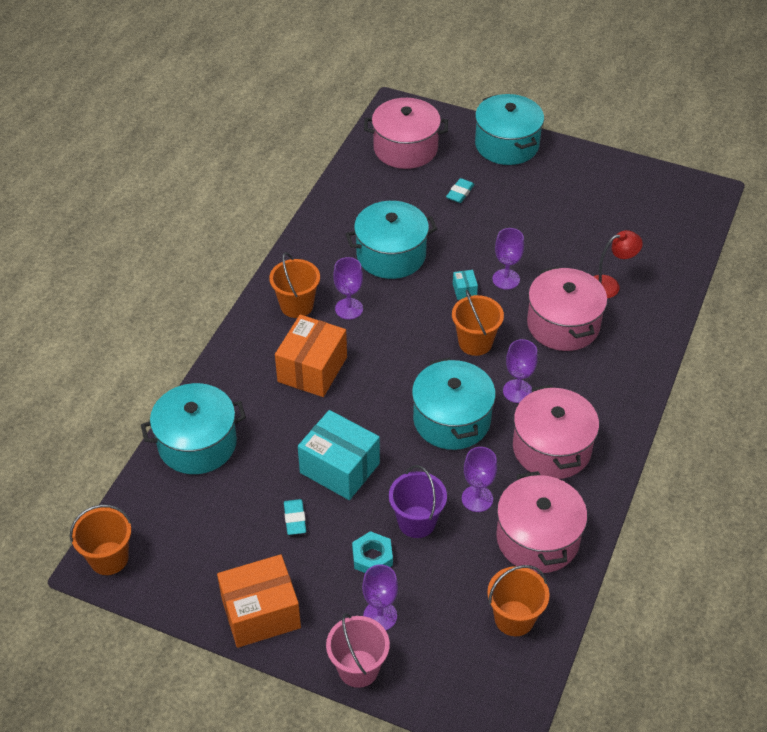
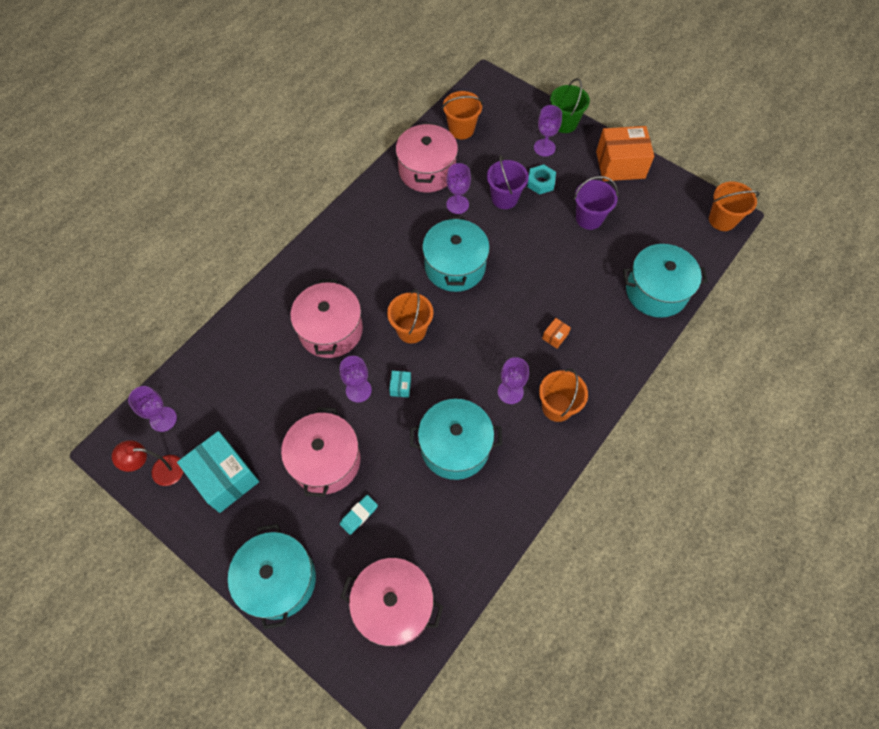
camera: 165 degrees left, 15 degrees up
orange box [275,315,347,397] -> orange box [542,318,571,349], size x0.42
turquoise eraser [284,499,306,535] -> purple bucket [574,176,618,230]
turquoise box [298,410,380,500] -> turquoise box moved to [177,431,259,513]
pink bucket [326,613,390,688] -> green bucket [550,78,590,133]
purple goblet [503,339,538,403] -> purple goblet moved to [128,386,177,432]
pink pot [513,385,599,479] -> pink pot moved to [281,407,360,497]
red lamp [593,230,643,298] -> red lamp moved to [112,440,183,486]

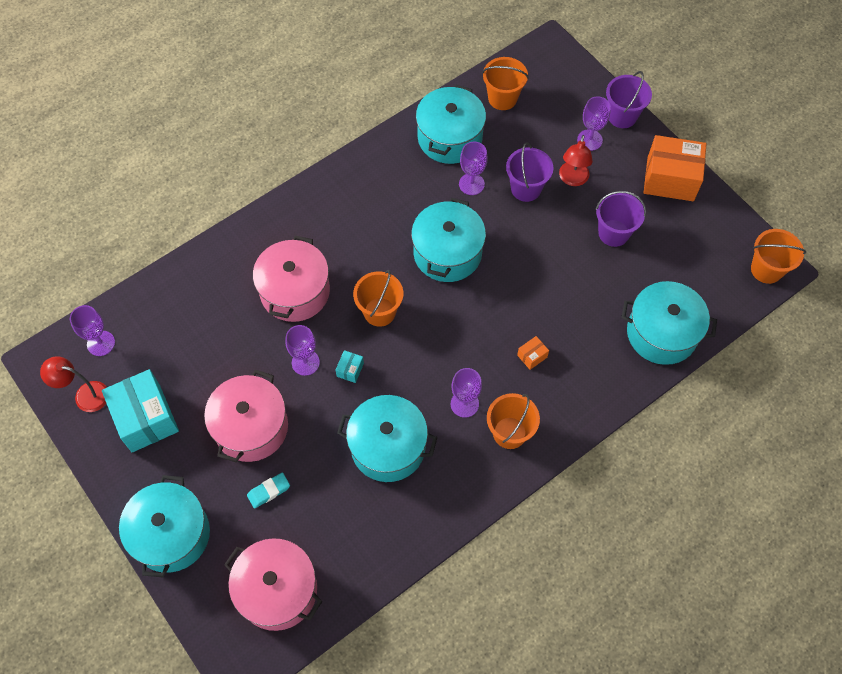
camera: 15 degrees right, 0 degrees up
pink pot [396,123,458,193] -> turquoise pot [416,85,486,164]
turquoise nut [527,164,556,195] -> red lamp [559,135,593,186]
green bucket [550,78,590,133] -> purple bucket [606,71,652,128]

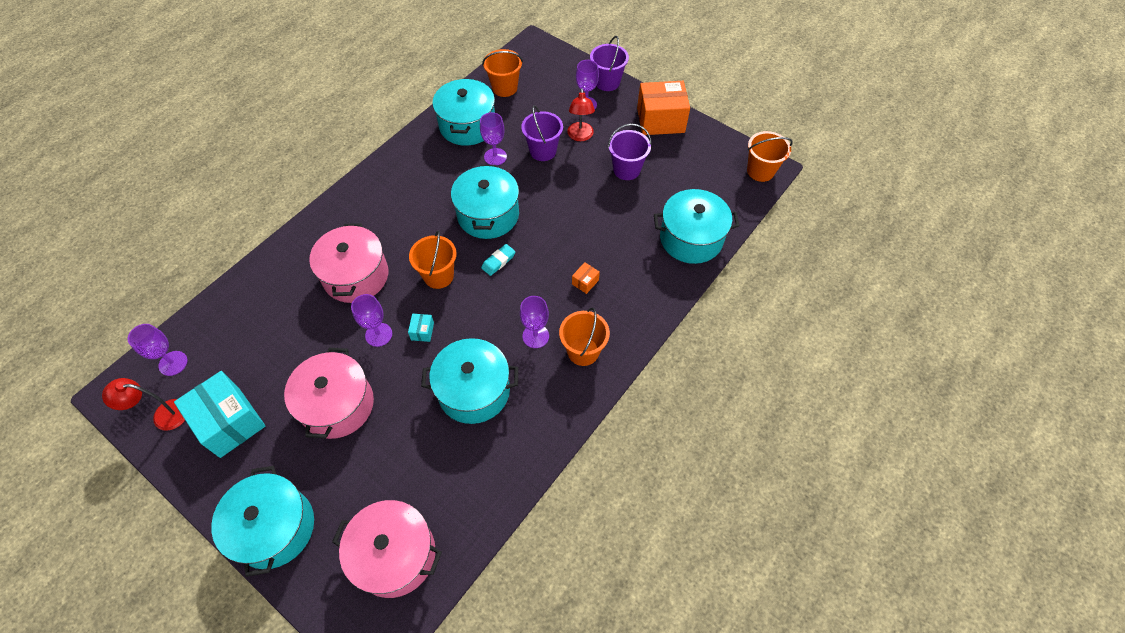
camera: 15 degrees left, 5 degrees down
turquoise eraser [247,473,290,508] -> turquoise eraser moved to [481,244,515,276]

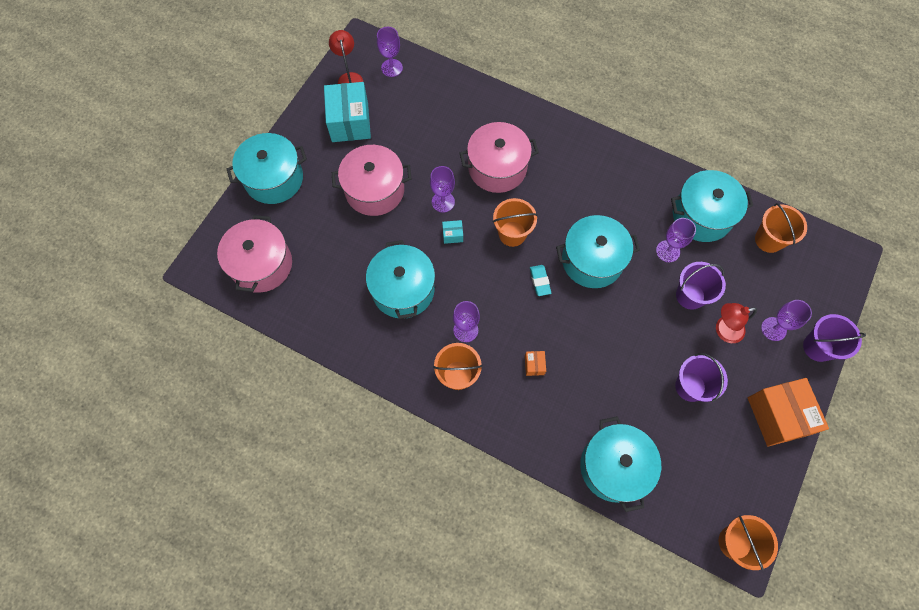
camera: 80 degrees right, 10 degrees up
turquoise box [174,371,265,458] -> turquoise box turned 45 degrees counterclockwise [324,82,371,142]
turquoise eraser [481,244,515,276] -> turquoise eraser turned 45 degrees clockwise [530,265,551,296]
orange box [572,262,600,294] -> orange box turned 60 degrees clockwise [525,351,546,376]

